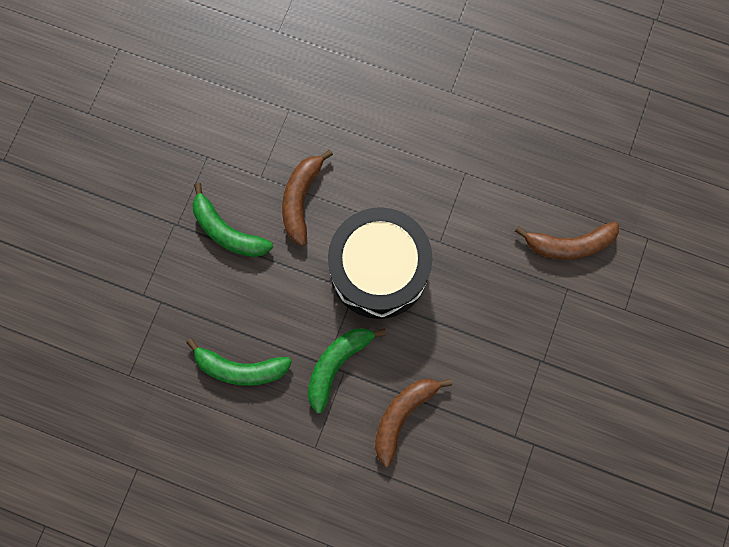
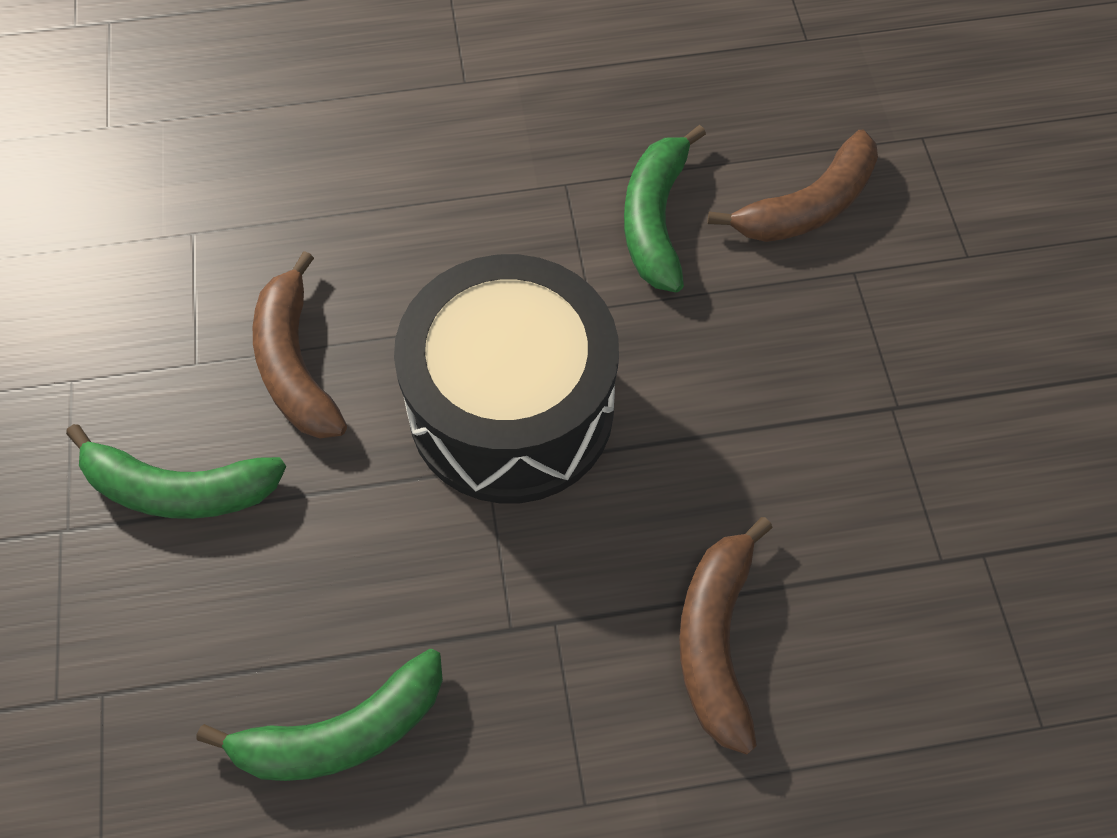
camera: 30 degrees left, 15 degrees down
green banana [308,328,386,413] -> green banana moved to [624,125,706,292]

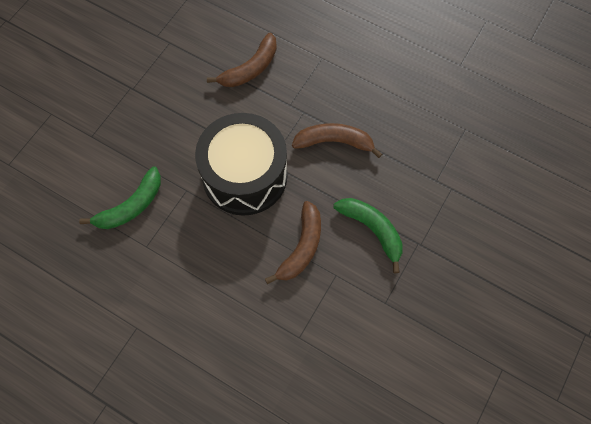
camera: 140 degrees left, 5 degrees up
green banana [197,649,443,781] -> none
brown banana [707,130,878,242] -> brown banana moved to [292,123,382,158]

